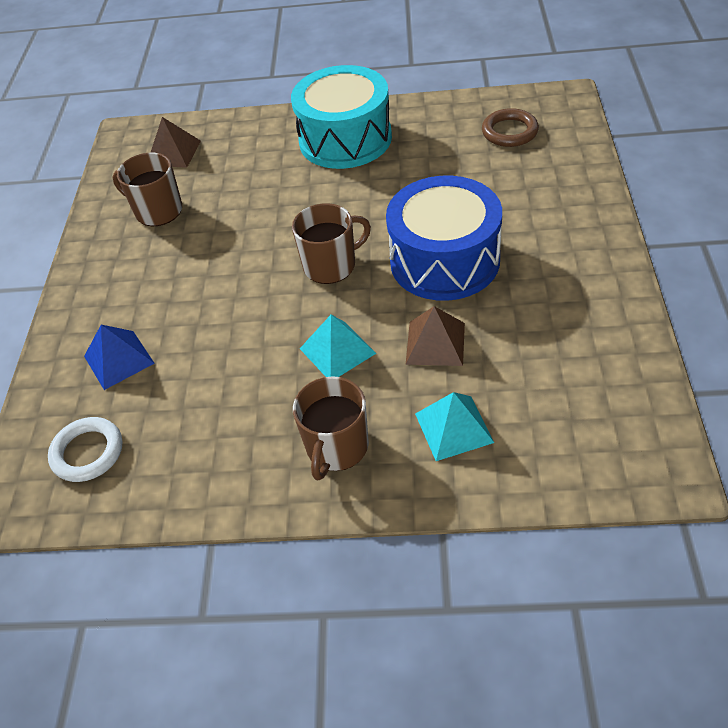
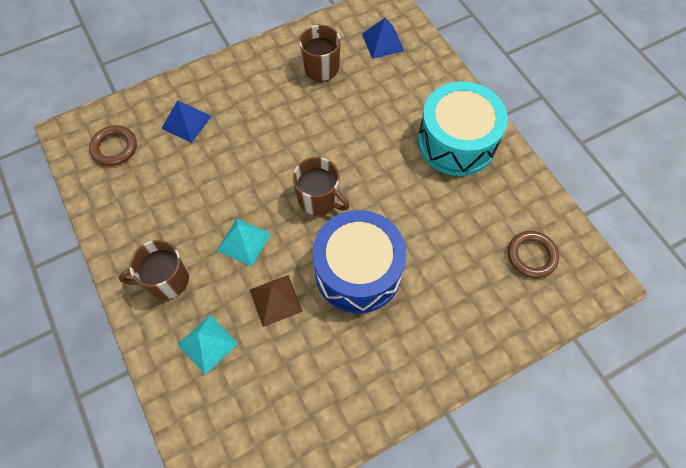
camera: 55 degrees right, 15 degrees up
white ring [48,417,122,482] -> brown ring [89,125,137,166]
brown pyramid [150,117,201,168] -> blue pyramid [362,18,404,59]

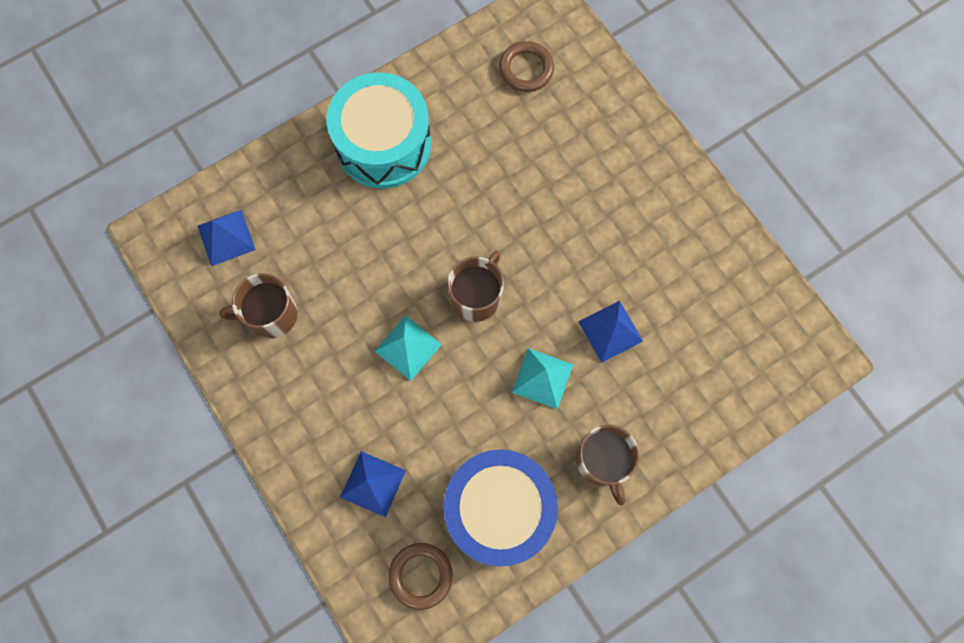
camera: 95 degrees left, 10 degrees up
turquoise pyramid [177,315,238,375] -> turquoise pyramid moved to [375,315,442,381]
brown pyramid [250,275,303,327] -> blue pyramid [578,301,643,363]
blue drum [313,210,407,313] -> blue drum moved to [443,449,558,567]

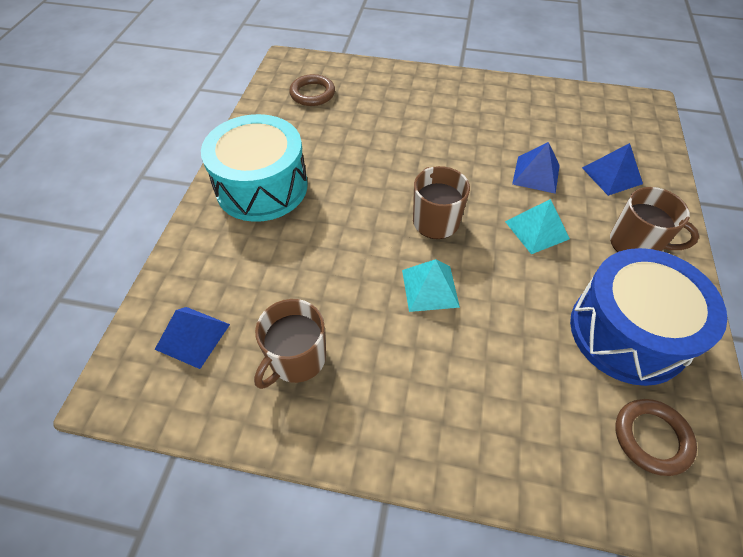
camera: 45 degrees left, 20 degrees down
blue pyramid [340,451,406,517] -> blue pyramid moved to [582,143,643,196]

